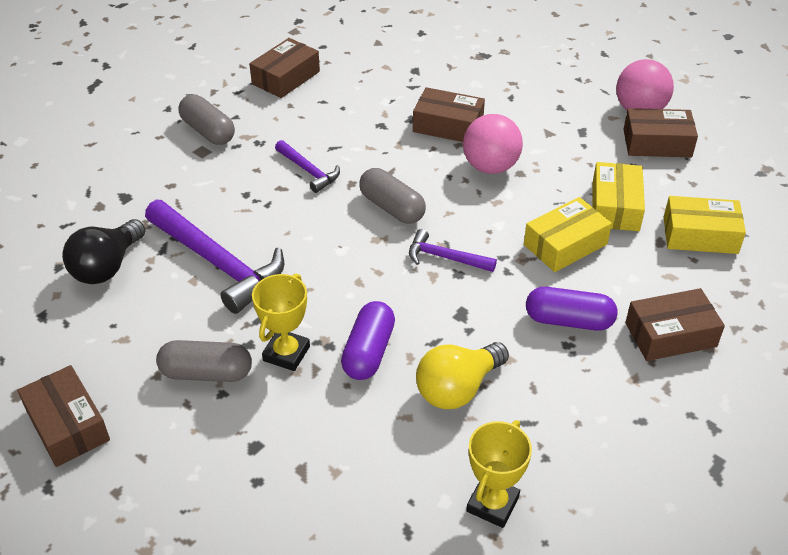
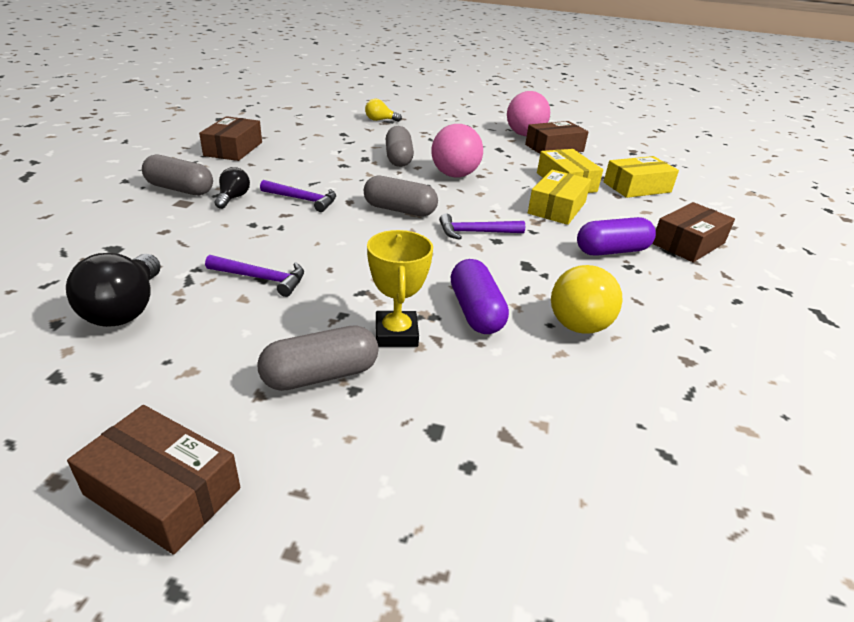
camera: 30 degrees left, 10 degrees down
purple hammer [145,200,284,314] -> purple hammer [205,255,304,297], size x0.52
brown box [413,87,485,142] -> grey capsule [386,126,414,167]
yellow trophy [466,420,532,528] -> none
none -> black light bulb [214,167,250,209]
none -> yellow light bulb [365,99,402,122]

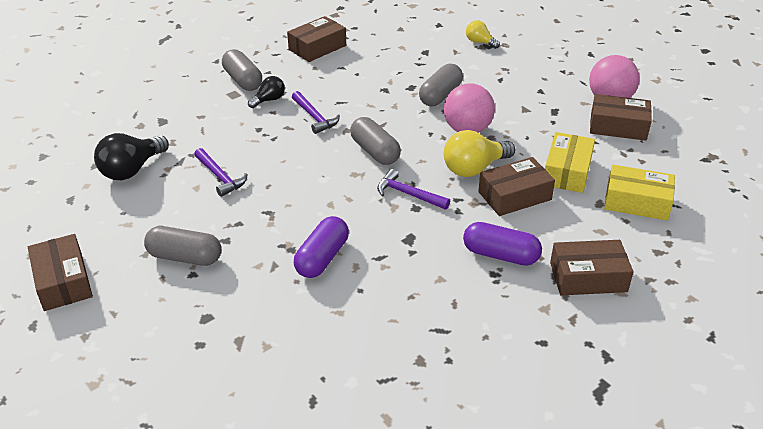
camera: 40 degrees right, 5 degrees up
yellow trophy [367,230,433,347] -> none
yellow box [528,170,591,225] -> brown box [478,157,555,216]
yellow light bulb [551,265,623,334] -> yellow light bulb moved to [444,130,515,177]

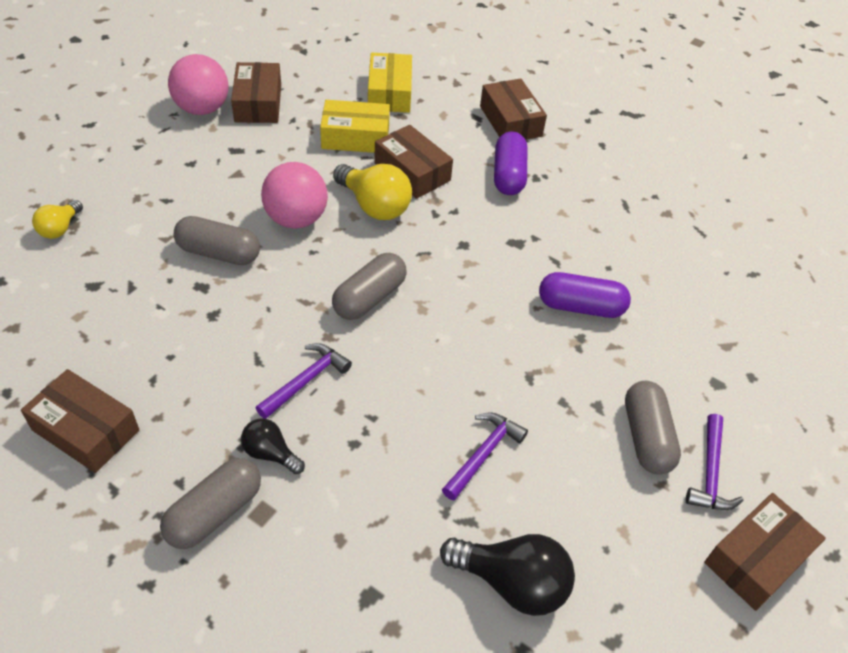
camera: 110 degrees left, 10 degrees up
purple hammer [377,169,450,210] -> purple hammer moved to [686,414,743,510]

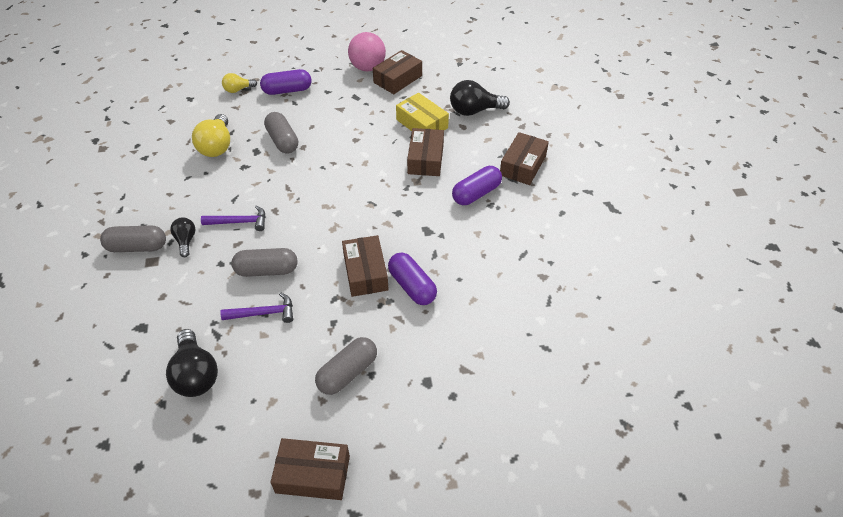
camera: 50 degrees right, 0 degrees up
brown box [21,369,139,473] -> brown box moved to [342,235,389,297]
pink ball [261,162,328,229] -> none
grey capsule [332,253,407,320] -> grey capsule moved to [231,248,297,277]
yellow light bulb [333,164,412,220] -> yellow light bulb moved to [192,114,230,157]
yellow box [368,53,412,113] -> black light bulb [450,80,510,116]
purple hammer [686,414,743,510] -> none
none -> purple capsule [260,69,311,95]

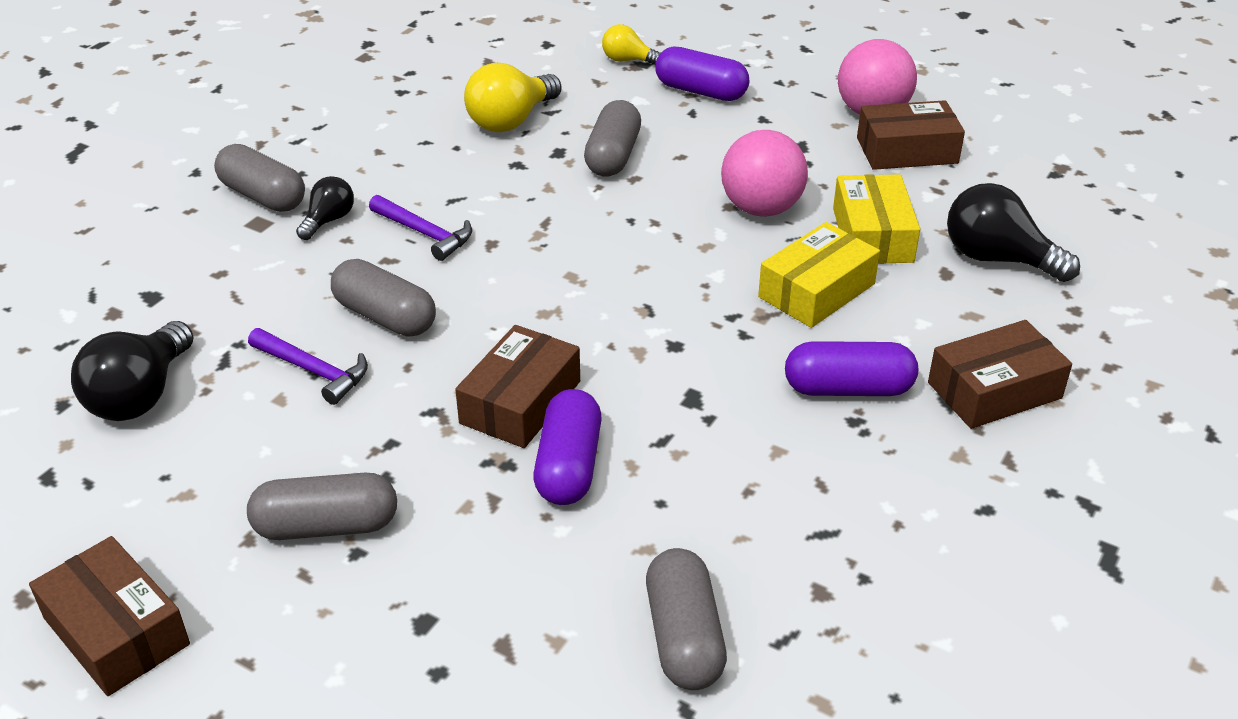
camera: 40 degrees right, 10 degrees down
brown box [407,128,444,176] -> yellow box [758,222,880,328]
none -> grey capsule [646,548,727,690]
none -> pink ball [721,130,808,217]

